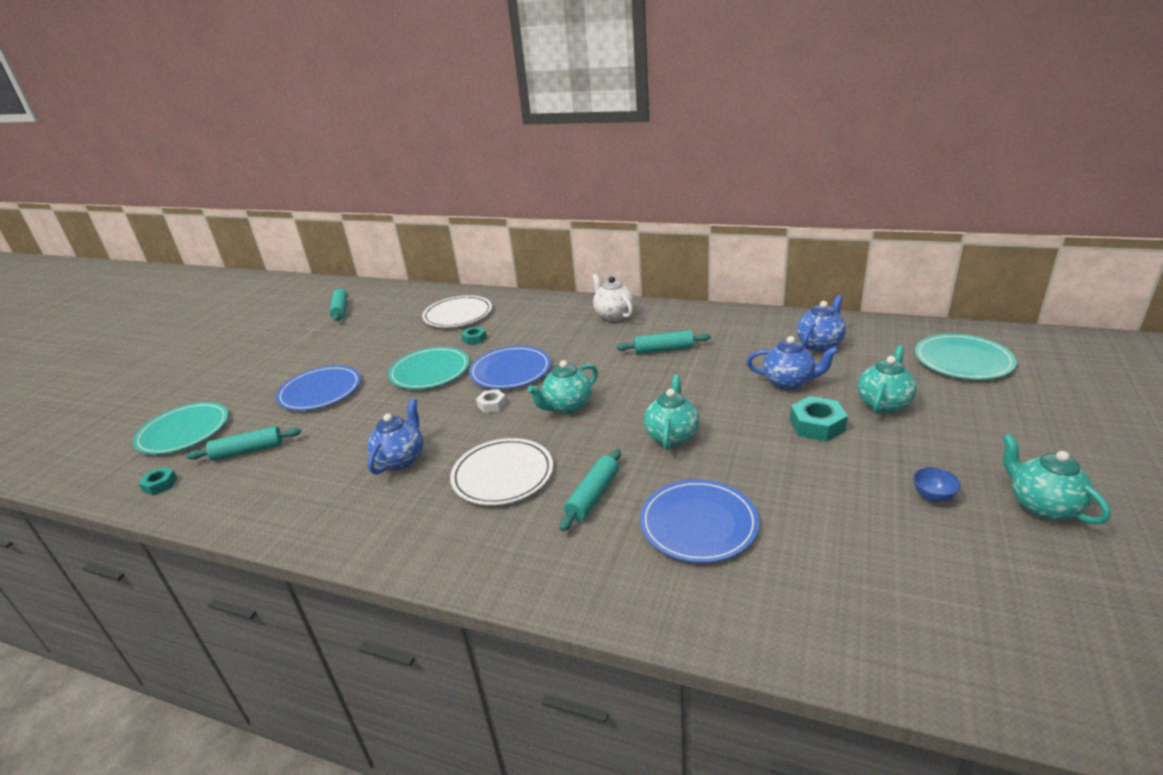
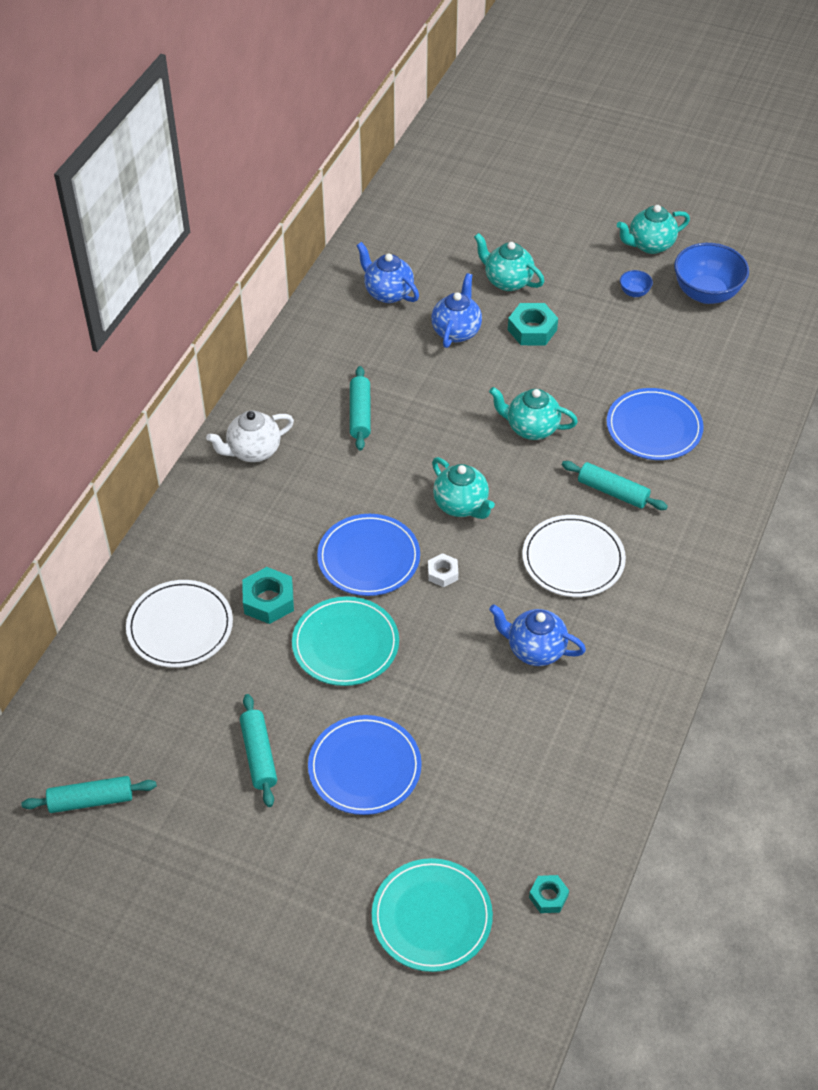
camera: 90 degrees left, 20 degrees up
turquoise rolling pin [187,426,301,461] -> turquoise rolling pin moved to [240,694,277,807]
turquoise nut [461,326,487,345] -> turquoise nut [242,567,294,624], size x1.65
turquoise plate [915,334,1017,380] -> none
none -> blue bowl [674,243,749,304]

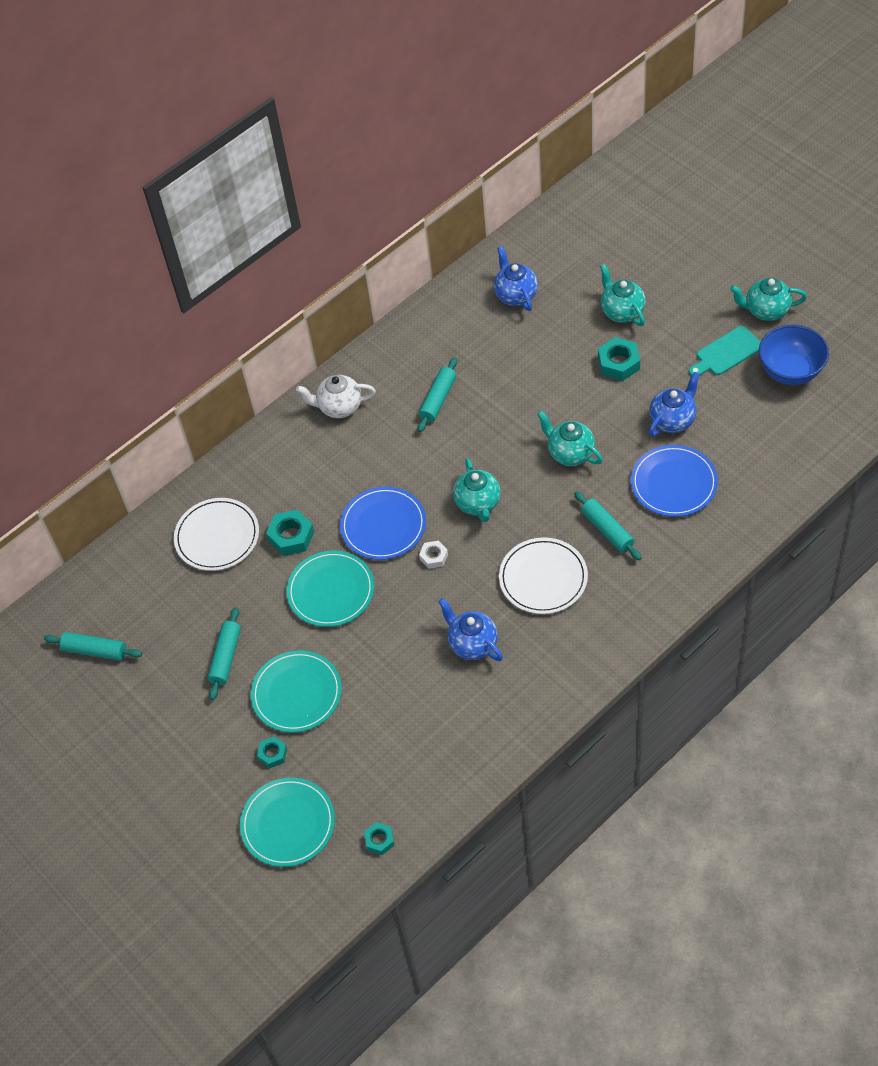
camera: 30 degrees right, 5 degrees up
blue plate [308,715,422,815] -> turquoise plate [251,650,342,733]
blue teapot [431,273,482,348] -> blue teapot moved to [649,372,700,436]
blue bowl [620,270,653,297] -> turquoise cutting board [689,326,760,376]
none -> turquoise nut [257,736,287,768]

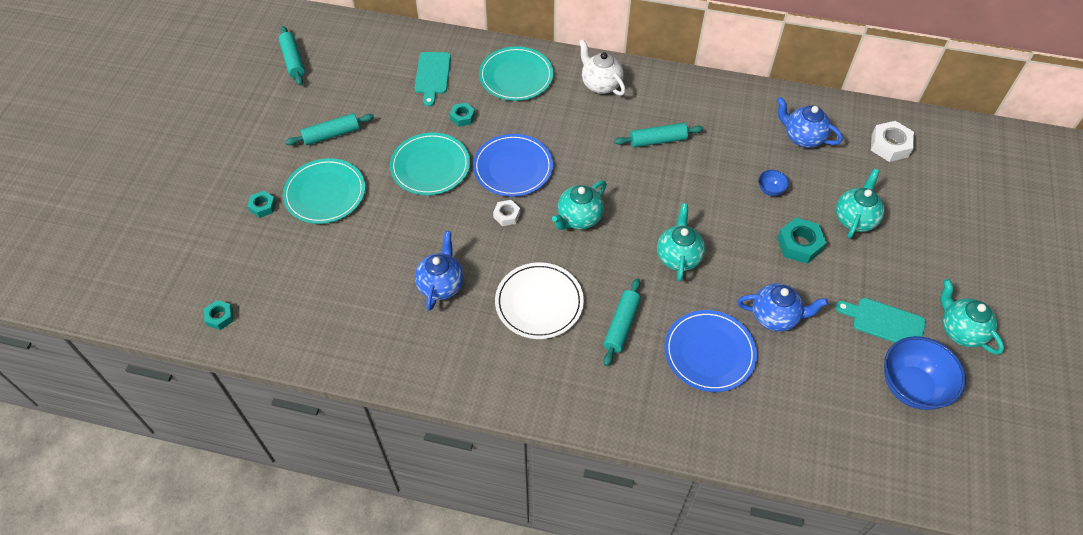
camera: 50 degrees right, 0 degrees up
white plate [174,498,259,571] -> turquoise cutting board [415,52,451,107]
turquoise plate [240,777,335,867] -> turquoise plate moved to [479,46,553,101]
turquoise nut [266,509,314,556] -> turquoise nut [450,103,475,127], size x0.61
blue teapot [494,246,538,311] -> blue teapot turned 90 degrees counterclockwise [777,97,843,148]
none -> blue bowl [759,170,789,196]
none -> white nut [871,121,914,162]

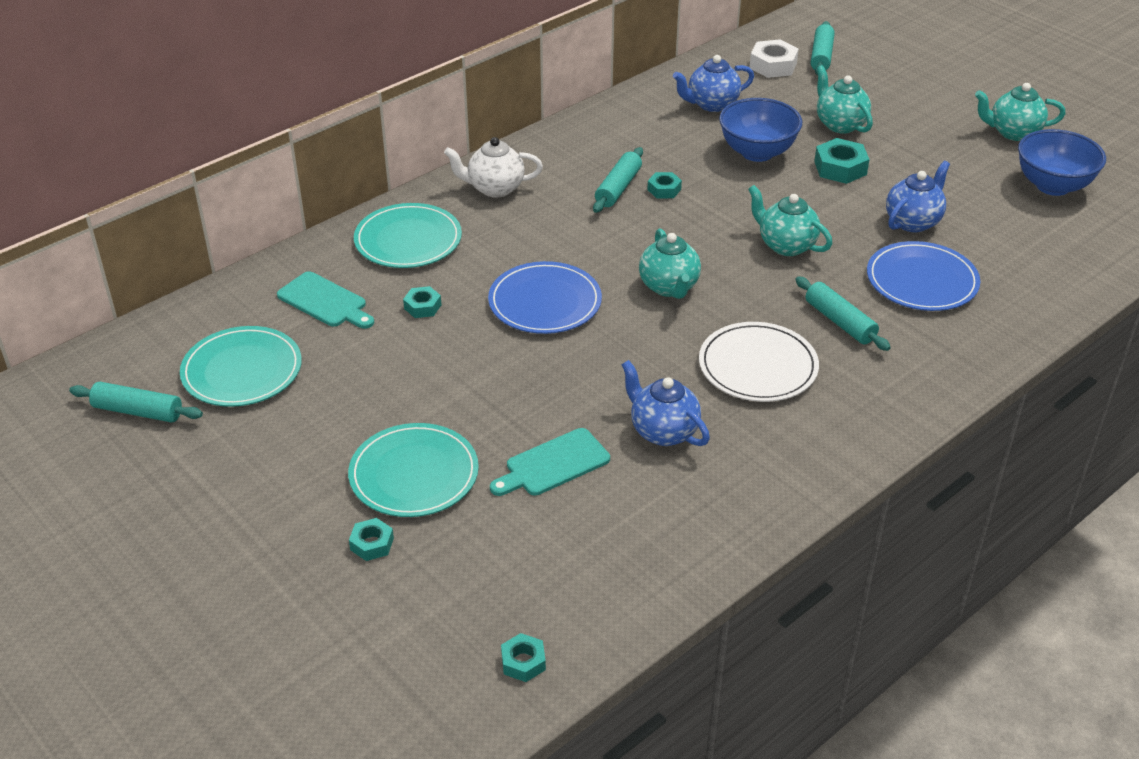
camera: 55 degrees left, 15 degrees down
turquoise rolling pin [285,113,374,146] -> turquoise rolling pin moved to [811,21,835,75]
turquoise plate [390,132,470,195] -> turquoise plate moved to [180,326,302,407]
white nut [493,200,520,226] -> none
blue bowl [759,170,789,196] -> blue bowl [719,98,802,162], size x2.24
turquoise cutting board [835,298,926,343] -> turquoise cutting board moved to [490,428,610,496]
none -> turquoise nut [647,172,682,199]

